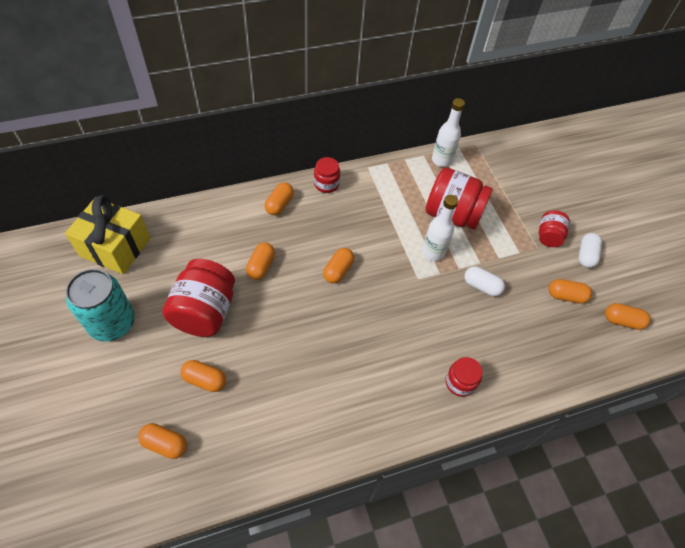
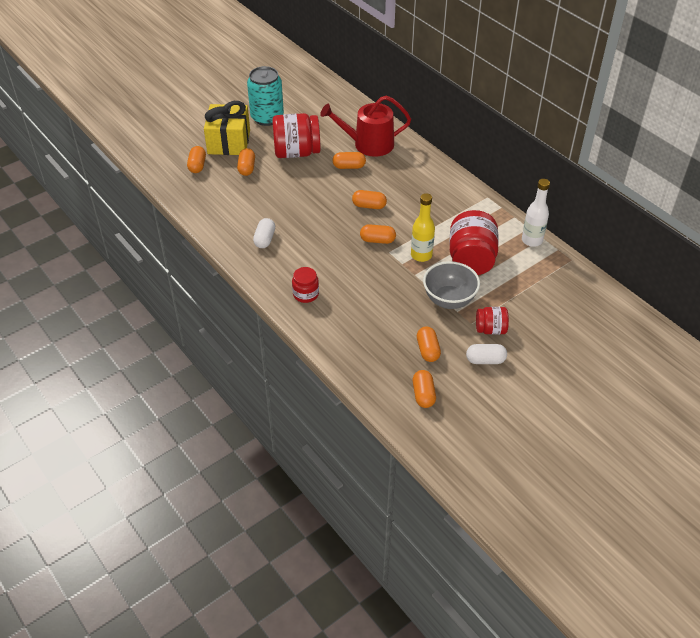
camera: 75 degrees right, 10 degrees down
yellow gift [65,195,150,274] -> yellow gift moved to [204,101,250,155]
orange capsule [265,183,294,215] -> orange capsule moved to [360,224,396,244]
red jar [314,157,340,193] -> none
white bottle [422,195,458,261] -> yellow bottle [411,193,435,262]
white capsule [464,266,505,296] -> white capsule moved to [253,218,275,248]
none -> red watering can [320,95,411,157]
none -> grey bowl [423,261,480,309]

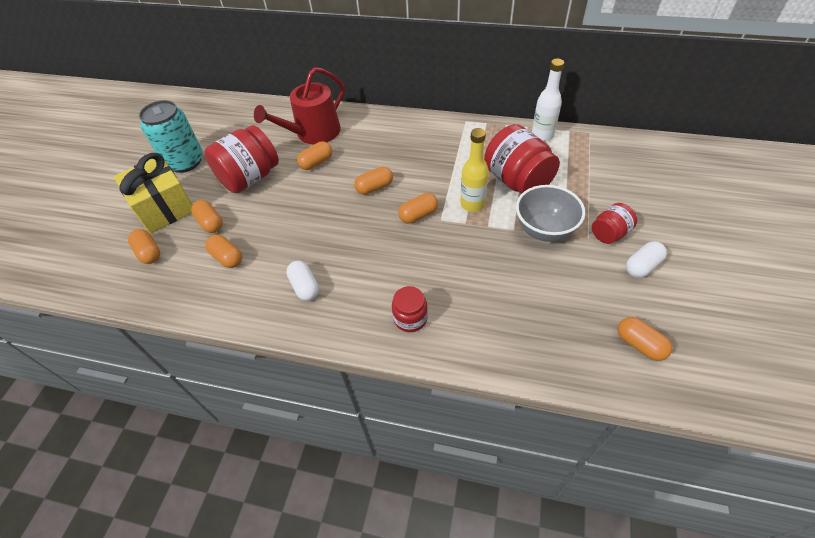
camera: 35 degrees left, 5 degrees up
orange capsule [417,327,441,362] -> orange capsule moved to [205,235,242,268]

